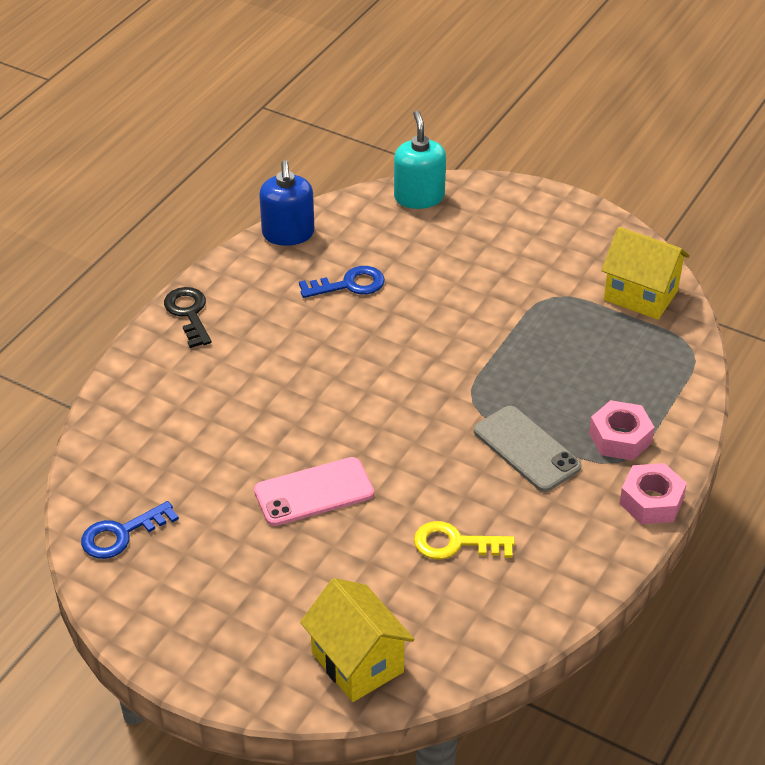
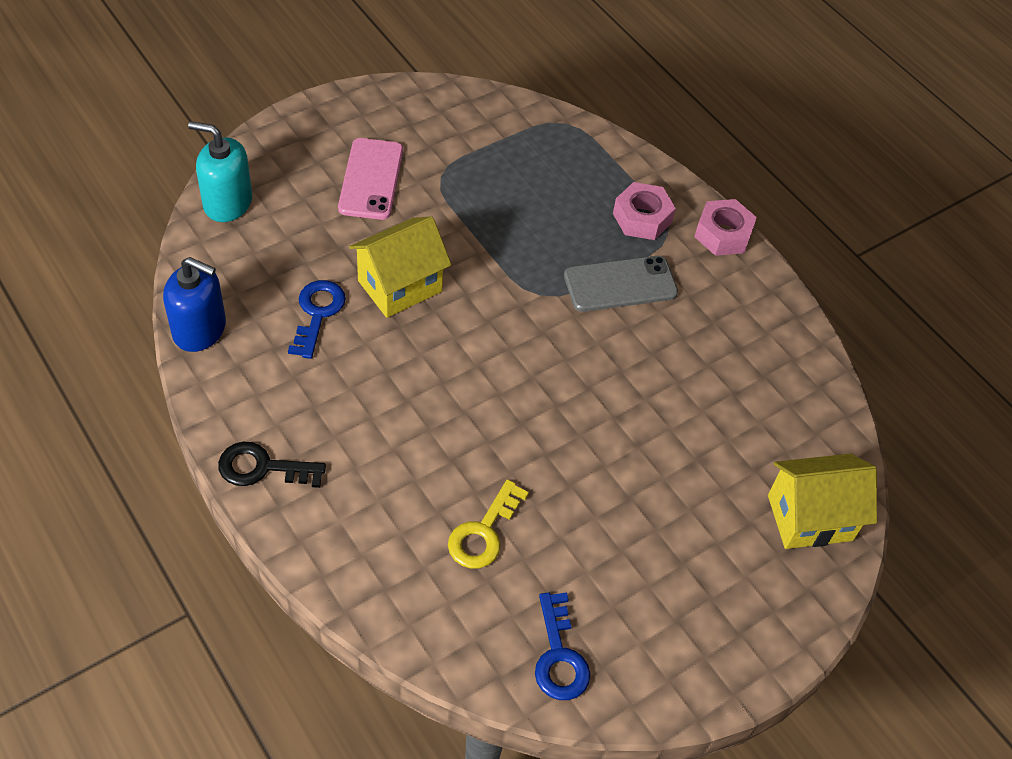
camera: 70 degrees left, 10 degrees up
pink phone [254,457,374,526] -> pink phone moved to [338,138,403,220]
yellow key [414,521,515,560] -> yellow key moved to [448,479,529,569]
yellow house [601,227,690,320] -> yellow house moved to [349,216,452,318]

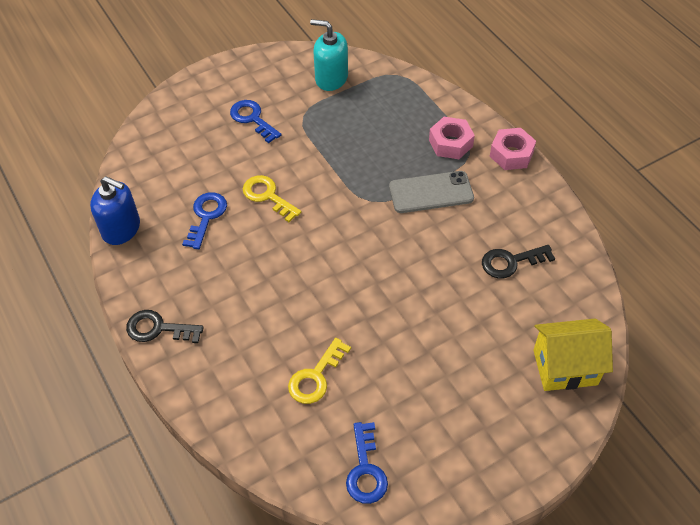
camera: 10 degrees right, 0 degrees up
turquoise soap dispenser [188,121,252,222] -> turquoise soap dispenser moved to [310,19,348,91]
pink phone [338,138,403,220] -> blue key [230,100,281,143]
yellow house [349,216,452,318] -> yellow key [243,175,301,222]
none -> black key [482,245,555,278]

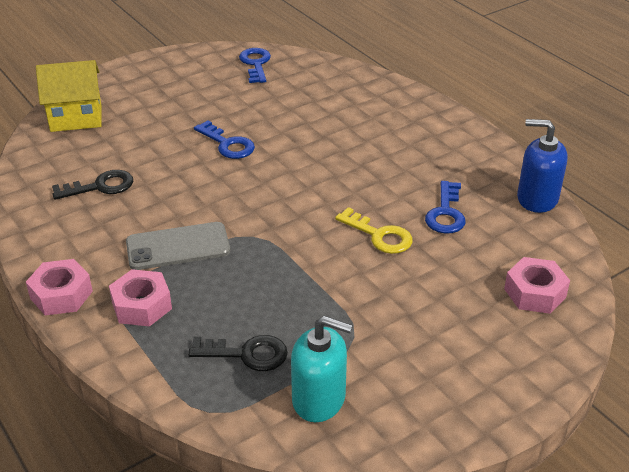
camera: 175 degrees right, 15 degrees down
black key [126,310,204,343] -> black key moved to [188,335,288,371]
blue key [230,100,281,143] -> blue key moved to [194,120,255,159]
yellow key [288,338,351,404] -> none
none -> pink nut [504,257,570,314]

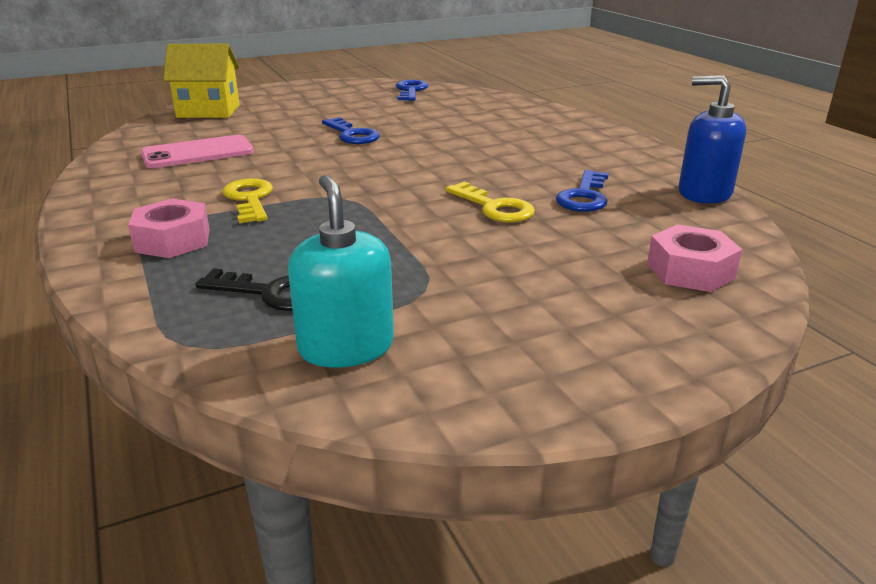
camera: 10 degrees right, 10 degrees down
pink nut [26,259,93,315] -> none
black key [52,170,133,200] -> pink phone [141,135,254,168]
grey phone [126,222,230,270] -> yellow key [222,178,273,223]
turquoise soap dispenser [291,316,353,422] -> turquoise soap dispenser turned 135 degrees counterclockwise [288,175,394,368]

